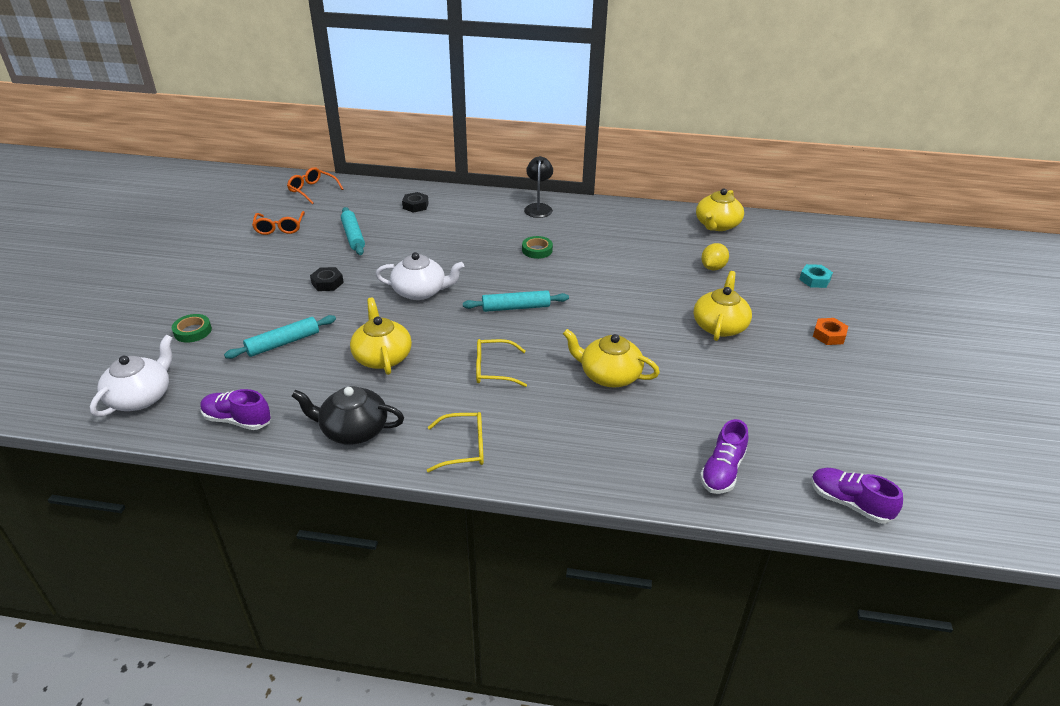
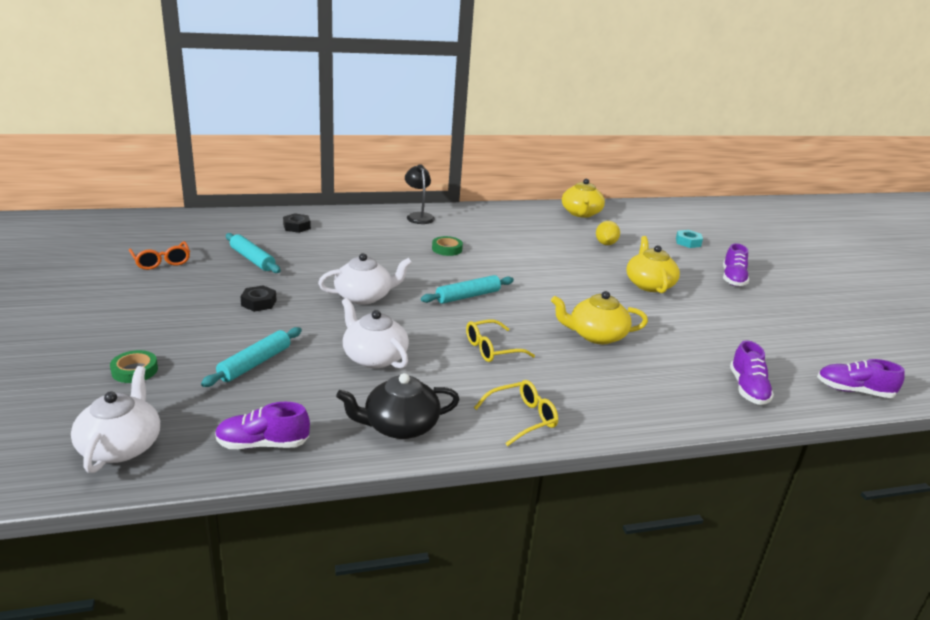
camera: 25 degrees left, 10 degrees down
orange glasses [287,167,343,204] -> none
yellow teapot [350,297,412,375] -> white teapot [342,298,409,369]
orange nut [813,318,848,345] -> purple shoe [723,243,749,286]

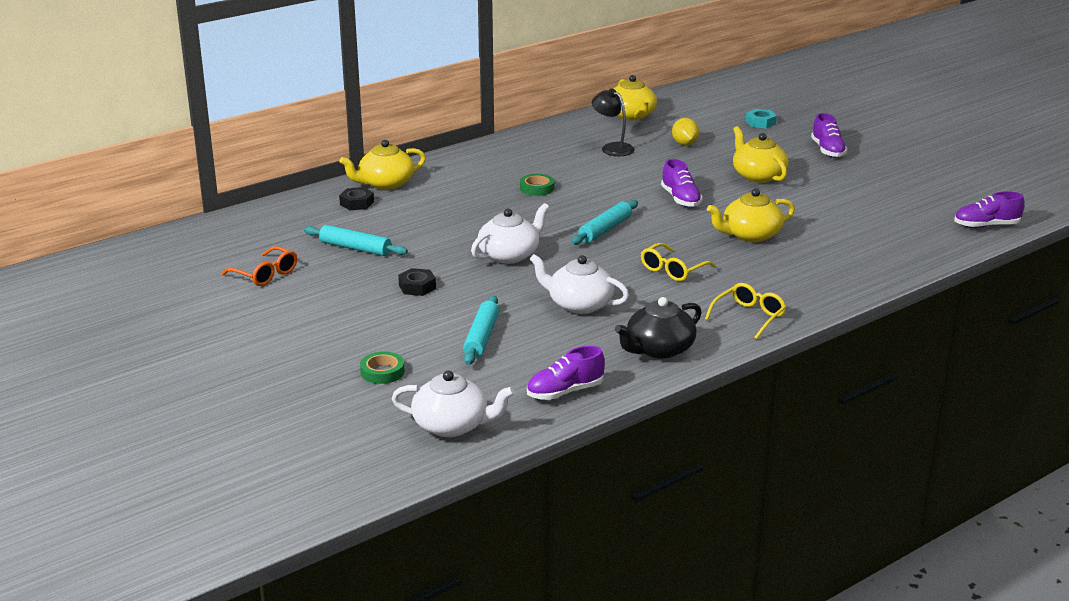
camera: 20 degrees left, 0 degrees up
white teapot [71,366,160,473] -> white teapot turned 120 degrees clockwise [392,370,515,437]
black lamp [405,164,435,224] -> black lamp moved to [592,89,635,156]
purple shoe [730,340,774,405] -> purple shoe moved to [661,159,703,207]
none -> yellow teapot [339,140,426,190]

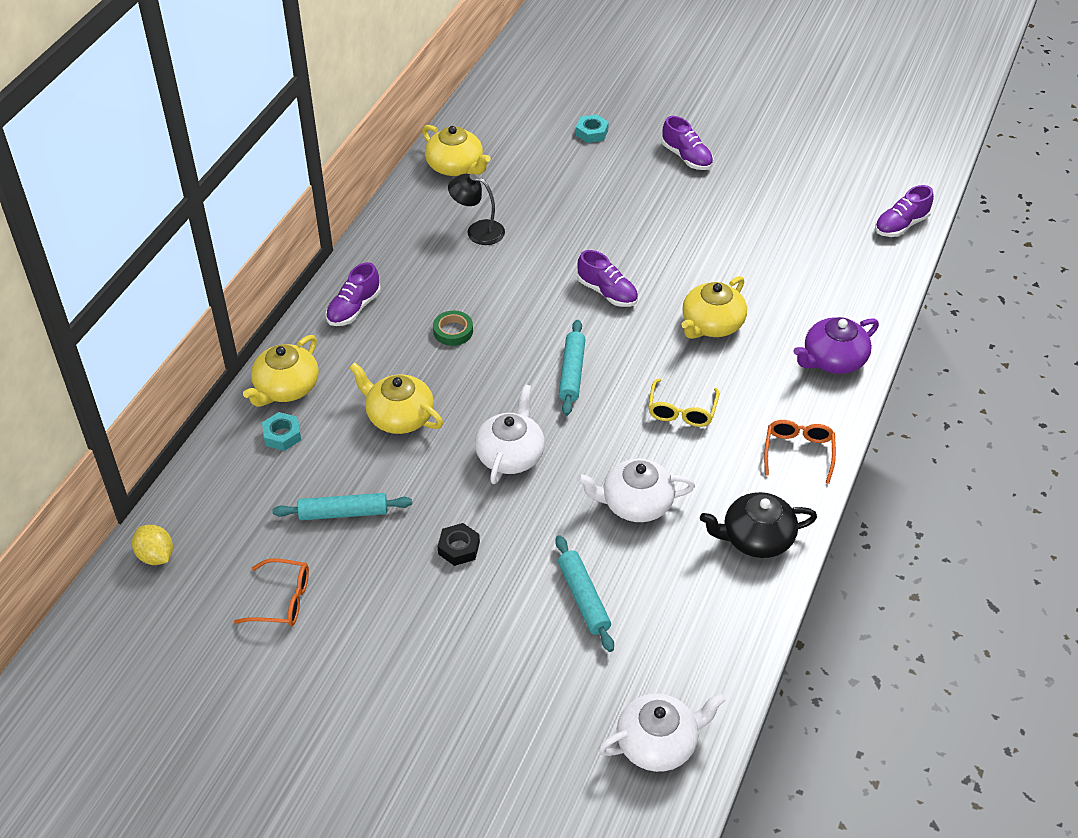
camera: 30 degrees left, 20 degrees up
black nut [339,187,374,210] -> turquoise nut [262,412,301,451]
green tape [360,351,405,384] -> none
purple shoe [527,346,605,400] -> purple shoe moved to [326,262,381,326]
black teapot [615,297,702,359] -> black teapot turned 60 degrees clockwise [700,492,817,558]
yellow lemon [672,118,699,145] -> yellow lemon moved to [132,525,173,565]
yellow glasses [705,283,786,339] -> orange glasses [764,420,836,483]
yellow teapot [733,126,789,183] -> yellow teapot moved to [349,362,443,434]
none -> purple teapot [793,317,879,374]

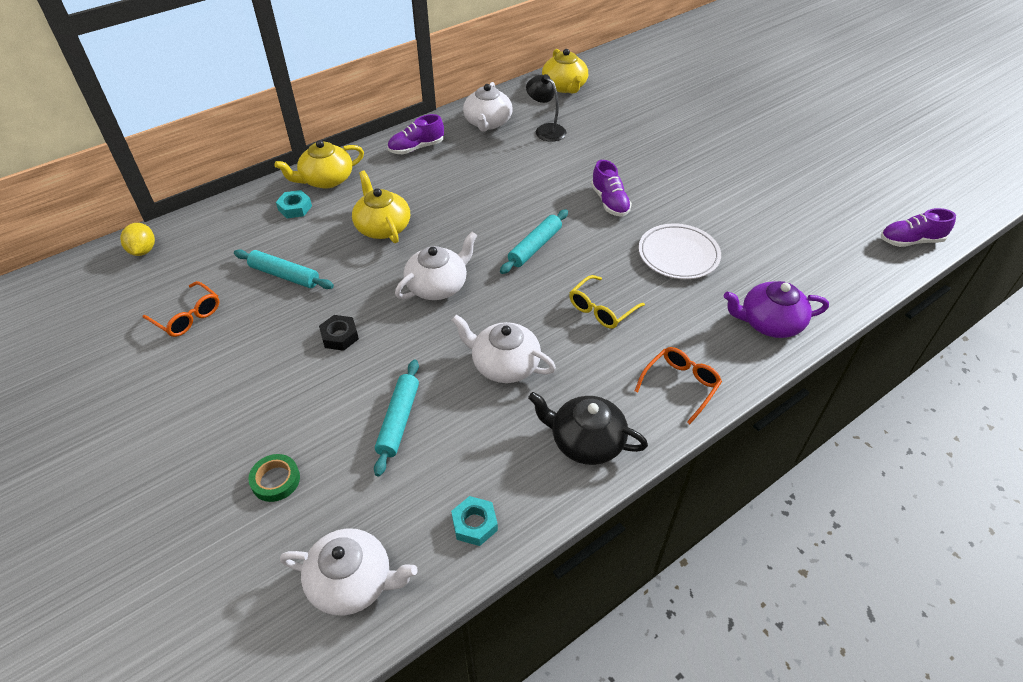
camera: 30 degrees right, 0 degrees up
green tape [433,311,473,346] -> green tape moved to [248,454,300,502]
turquoise nut [576,114,609,143] -> turquoise nut moved to [451,496,498,546]
purple shoe [662,116,713,170] -> none
yellow teapot [682,276,747,339] -> white plate [638,223,721,279]
none -> white teapot [463,82,513,132]

